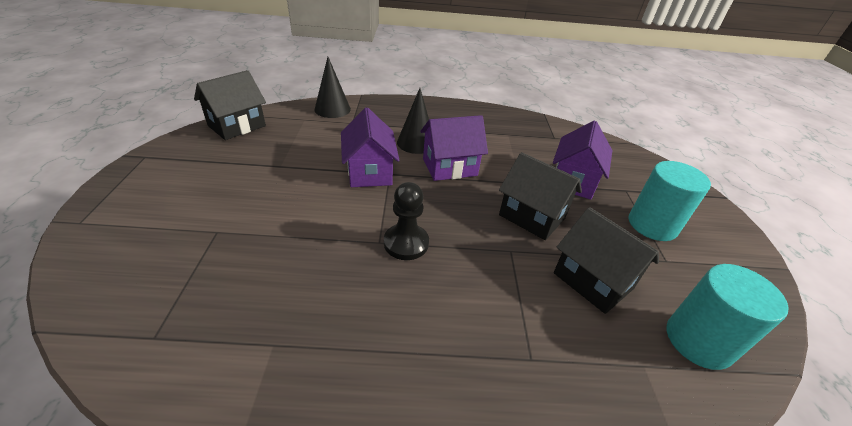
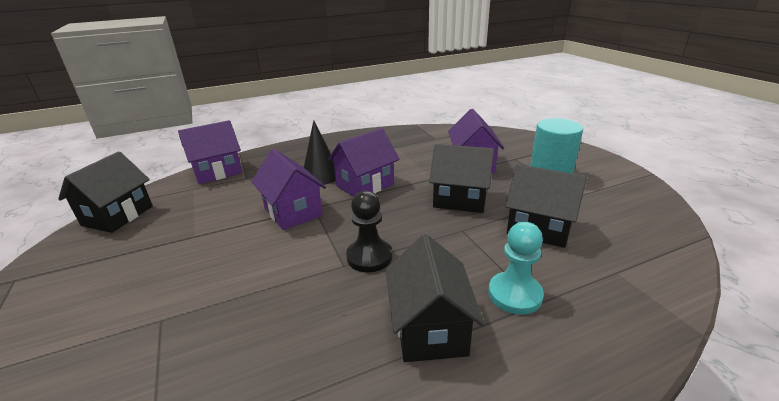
camera: 20 degrees left, 10 degrees down
black cone [314,57,351,118] -> purple house [178,120,242,184]
turquoise cylinder [667,264,789,370] -> none
none -> black house [386,234,485,362]
none -> turquoise pawn [488,222,544,315]

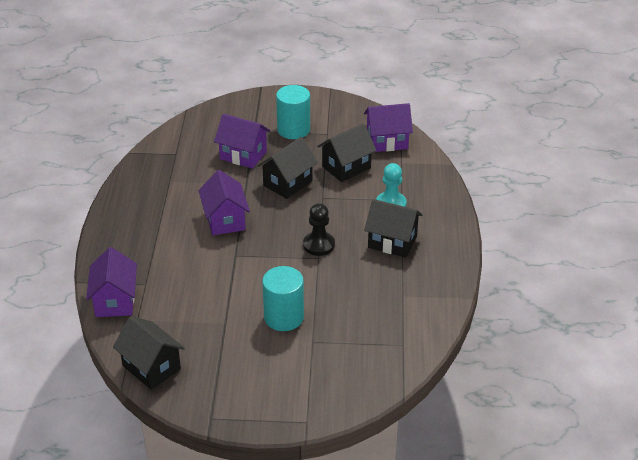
camera: 65 degrees left, 10 degrees up
purple house [251,149,326,230] -> purple house moved to [364,103,413,152]
black cone [304,120,336,185] -> none
none -> turquoise cylinder [262,266,304,331]

